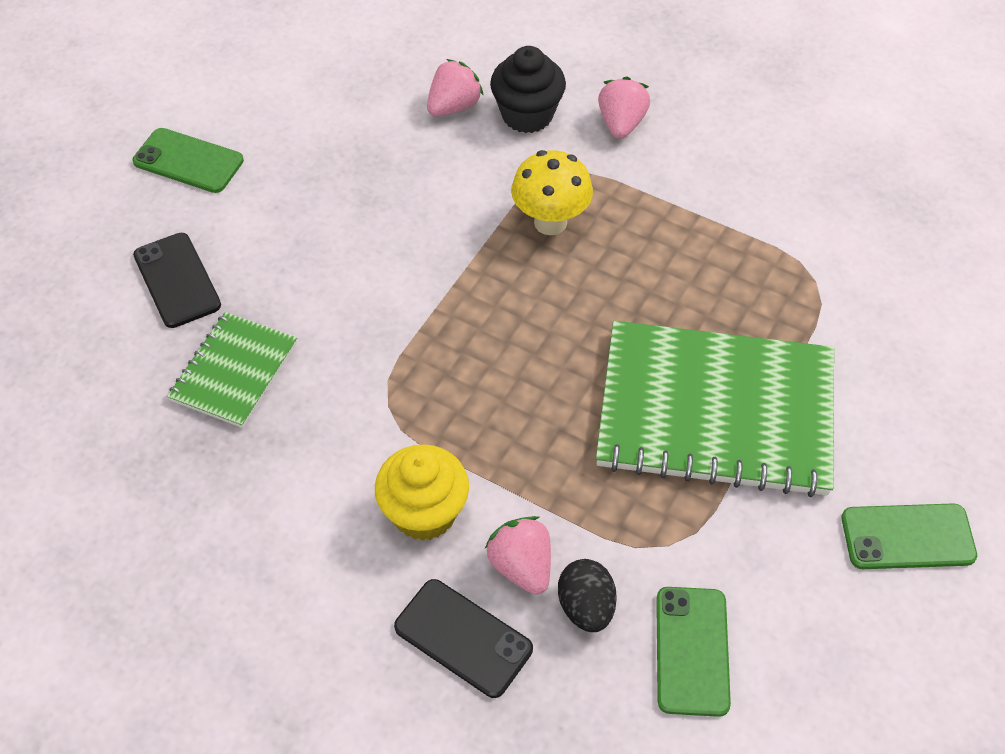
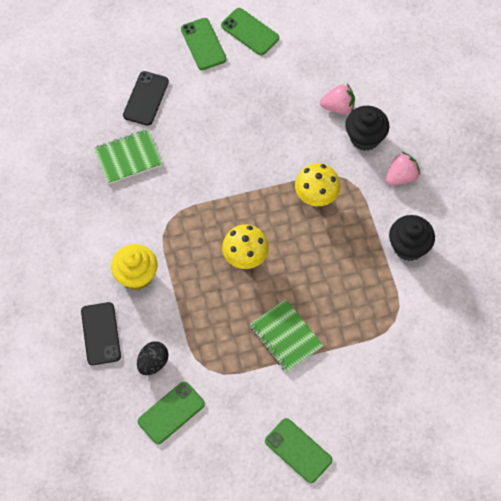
camera: 45 degrees right, 10 degrees up
pink strawberry [485,516,551,595] -> none
green notebook [596,321,834,497] -> green notebook [250,299,323,372], size x0.51
none -> green phone [221,8,279,55]
none -> yellow mushroom [222,224,269,269]
none -> black cupcake [389,215,435,261]

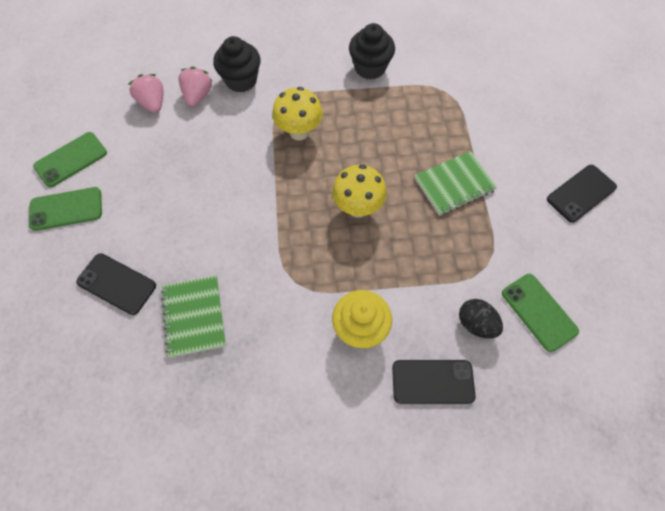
camera: 80 degrees left, 0 degrees up
green phone [265,418,332,483] -> black phone [547,165,617,222]
pink strawberry [386,152,420,186] -> pink strawberry moved to [128,74,163,113]

